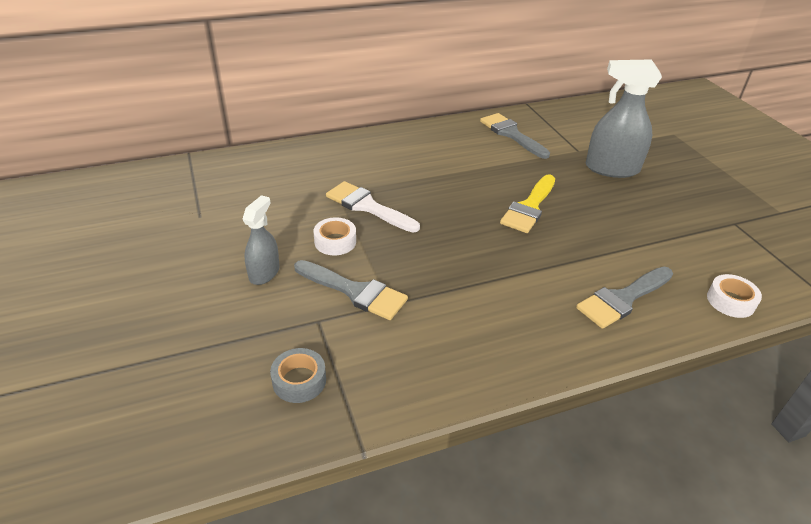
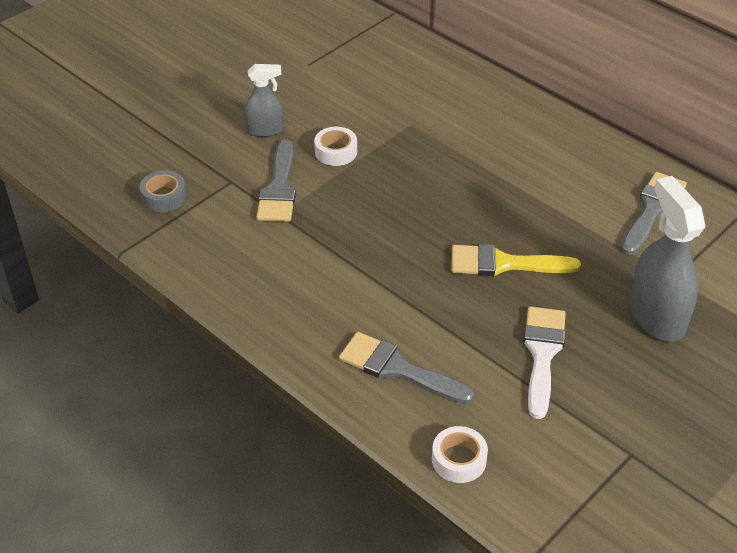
camera: 65 degrees right, 5 degrees up
white brush [326,181,420,232] -> white brush moved to [524,306,566,419]

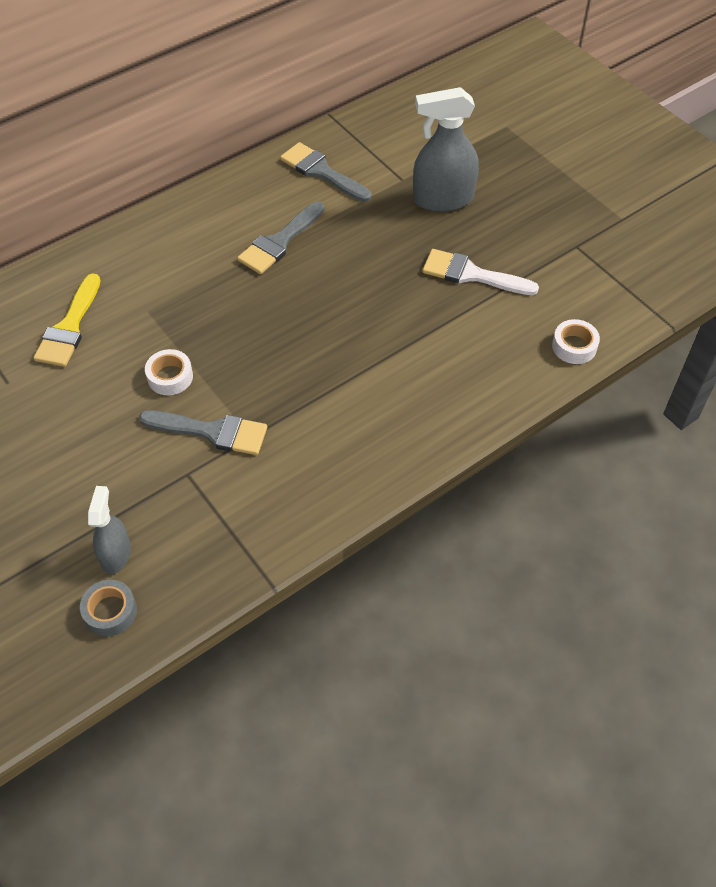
camera: 80 degrees left, 10 degrees up
grey tape [139,170,186,212] -> grey tape moved to [80,580,137,637]
grey spray bottle [244,64,284,137] -> grey spray bottle moved to [88,486,131,574]
grey brush [339,332,474,404] -> grey brush moved to [237,202,324,274]
yellow brush [451,244,581,276] -> yellow brush moved to [33,273,101,367]

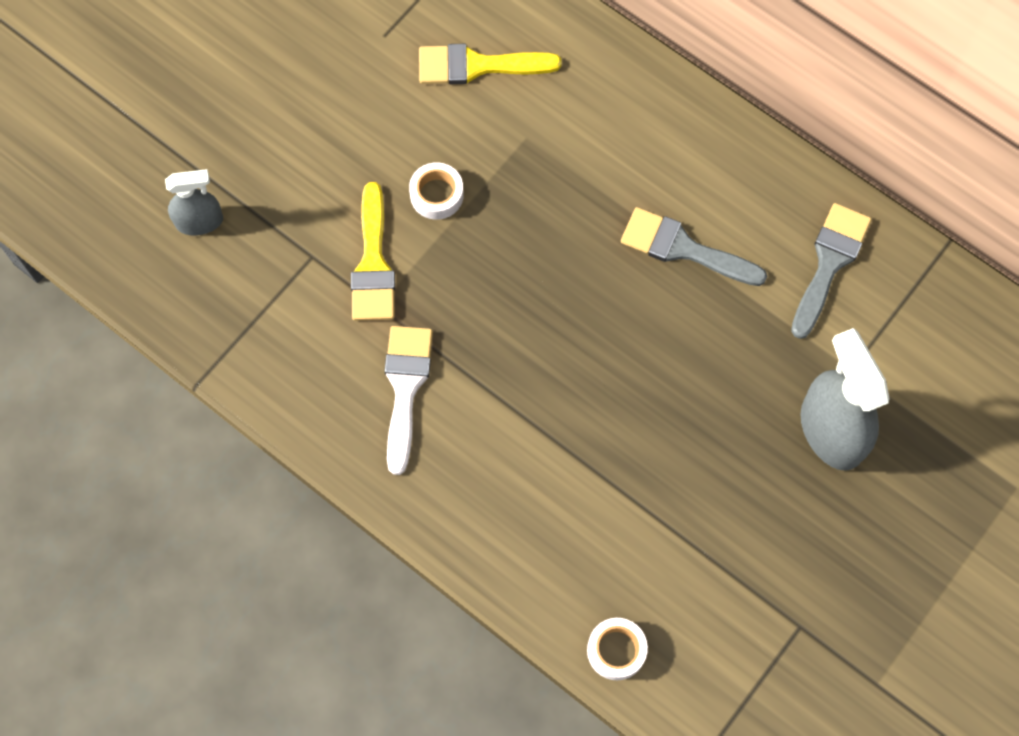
camera: 75 degrees right, 15 degrees up
grey tape [80,580,137,637] -> none
grey brush [139,410,267,455] -> yellow brush [351,182,395,320]
white brush [423,249,539,295] -> white brush moved to [384,326,433,475]

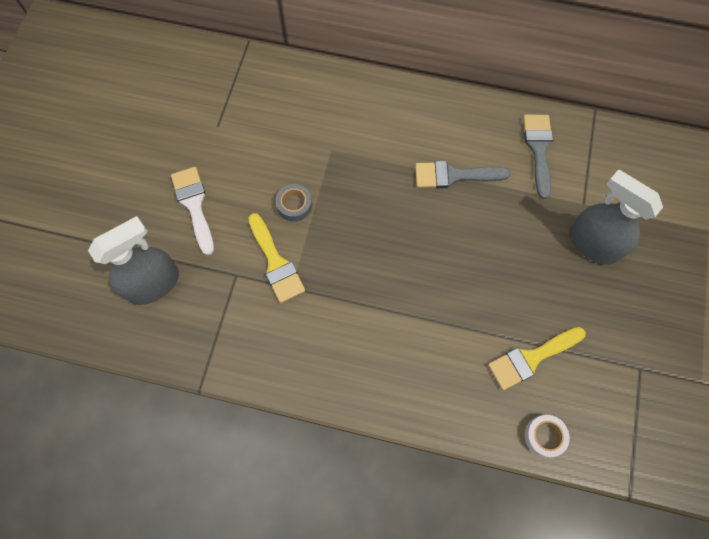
camera: 25 degrees left, 0 degrees up
grey spray bottle [165,169,223,235] -> grey spray bottle [88,216,179,305], size x1.72
white brush [384,326,433,475] -> white brush moved to [171,167,214,255]
white tape [409,162,464,220] -> grey tape [276,184,312,222]
yellow brush [419,44,562,84] -> yellow brush moved to [488,327,586,390]

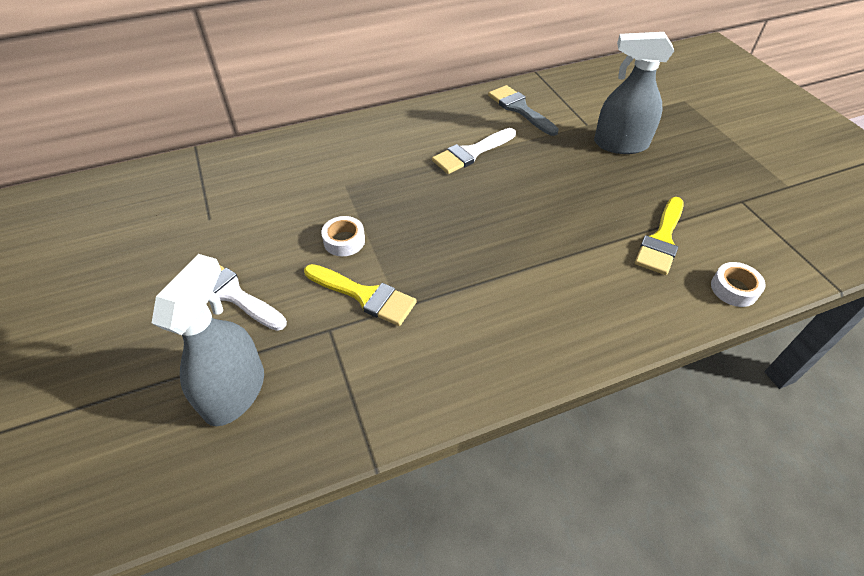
camera: 35 degrees left, 20 degrees down
grey tape [276,184,312,222] -> white tape [321,216,365,256]
grey brush [415,161,511,188] -> white brush [432,128,516,174]

